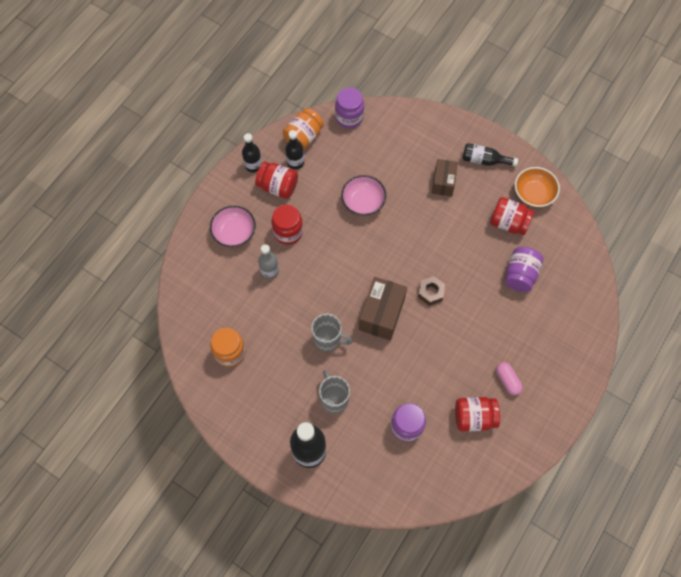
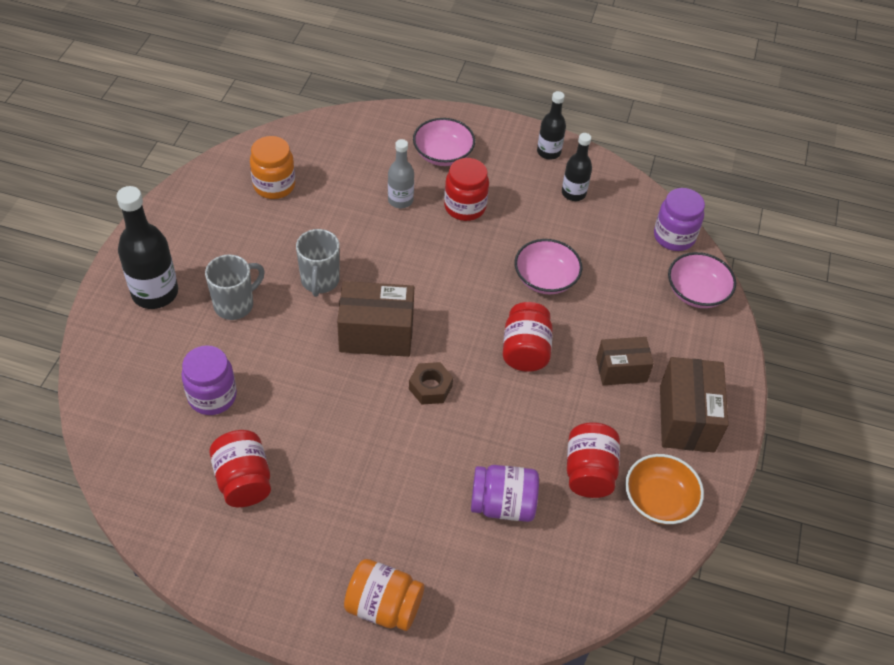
camera: 70 degrees right, 15 degrees down
red jar [255,162,298,199] -> red jar moved to [503,302,553,372]
orange jar [283,108,324,150] -> orange jar moved to [344,559,424,631]
black bottle [462,143,518,167] -> brown box [660,357,729,452]
pink capsule [496,362,523,395] -> none
none -> pink bowl [668,252,736,308]

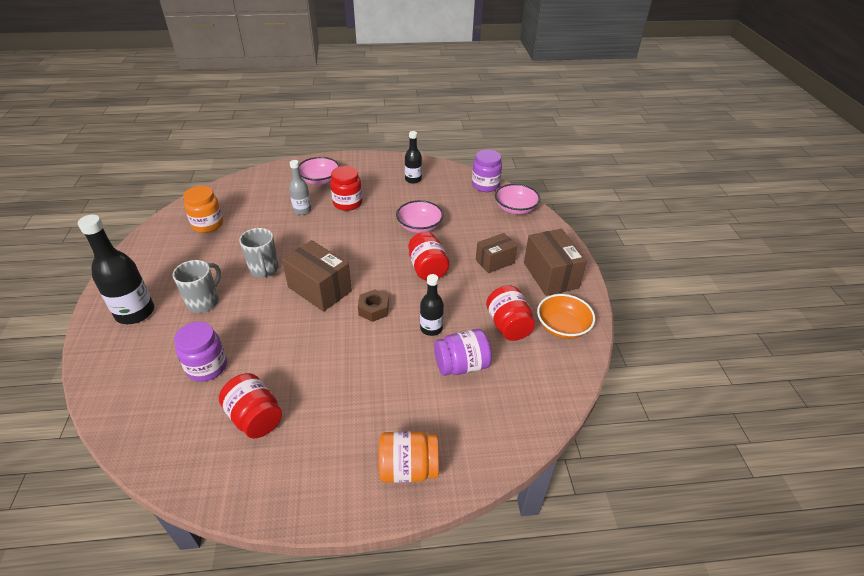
camera: 20 degrees left, 10 degrees down
brown box [337,281,414,357] -> brown box turned 60 degrees clockwise [282,240,352,312]
black bottle [537,91,566,160] -> black bottle moved to [420,274,444,336]

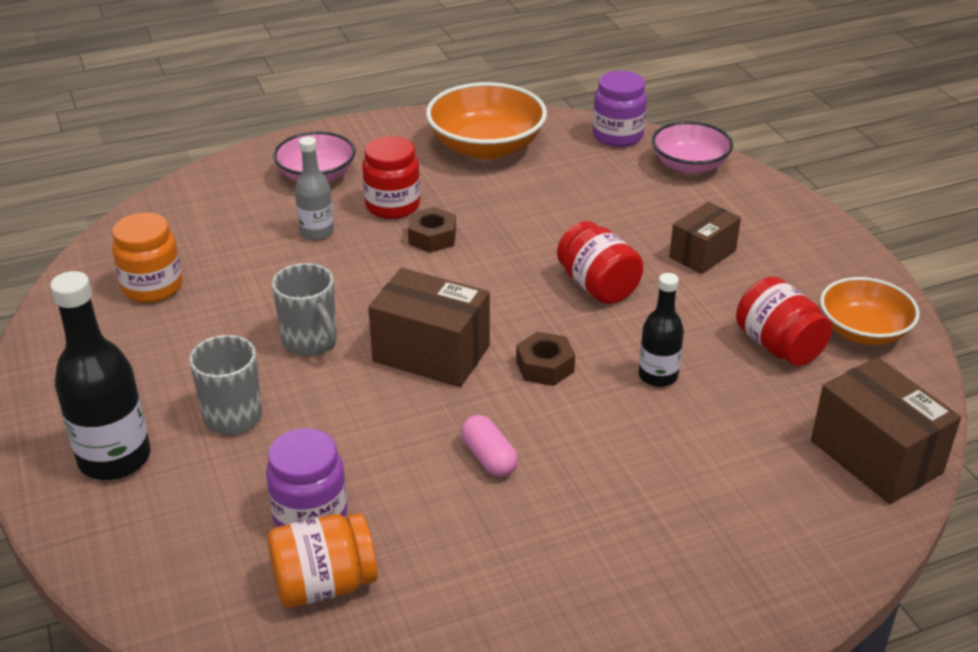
camera: 15 degrees left, 5 degrees down
red jar [219,373,282,438] -> none
orange jar [378,431,439,483] -> orange jar moved to [267,513,378,608]
pink bowl [396,200,444,233] -> none
black bottle [405,131,422,184] -> orange bowl [426,82,547,159]
purple jar [434,329,492,376] -> none
brown box [524,229,587,296] -> brown box moved to [811,357,961,504]
none -> brown nut [408,207,456,253]
none -> pink capsule [461,415,518,477]

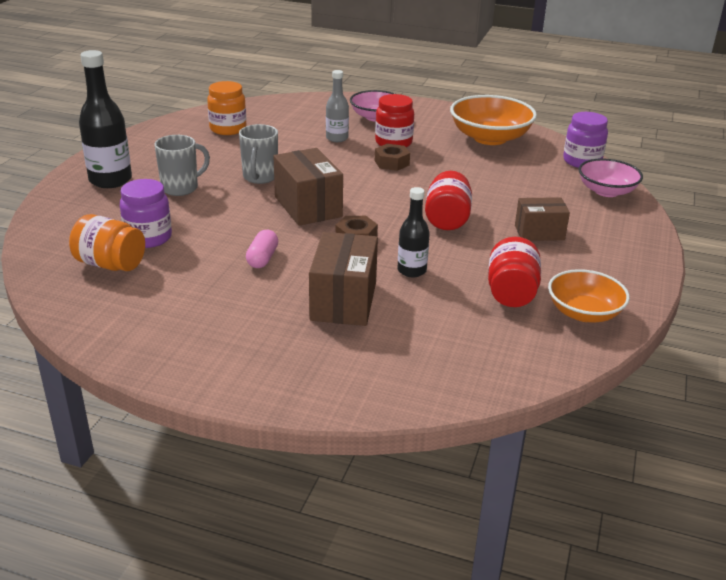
camera: 40 degrees right, 5 degrees down
brown box [811,357,961,504] -> brown box moved to [309,232,378,326]

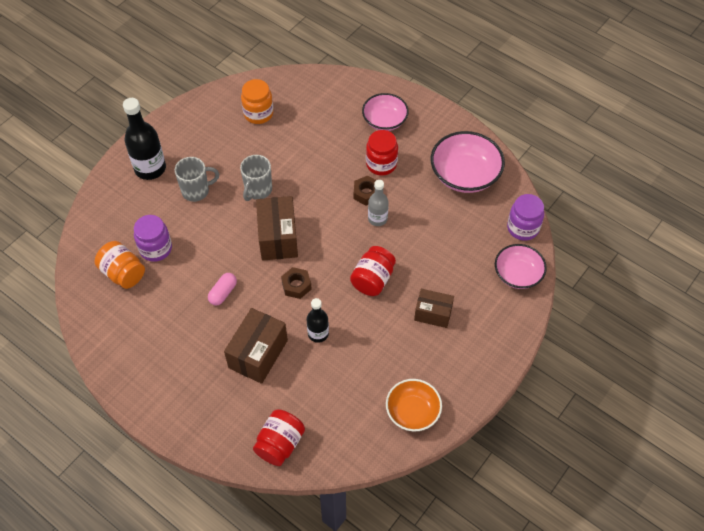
camera: 20 degrees right, 25 degrees up
grey bottle [326,70,349,142] -> grey bottle moved to [368,180,389,226]
orange bowl [450,95,537,145] -> pink bowl [431,131,505,193]
red jar [488,237,541,307] -> red jar moved to [253,409,305,466]

